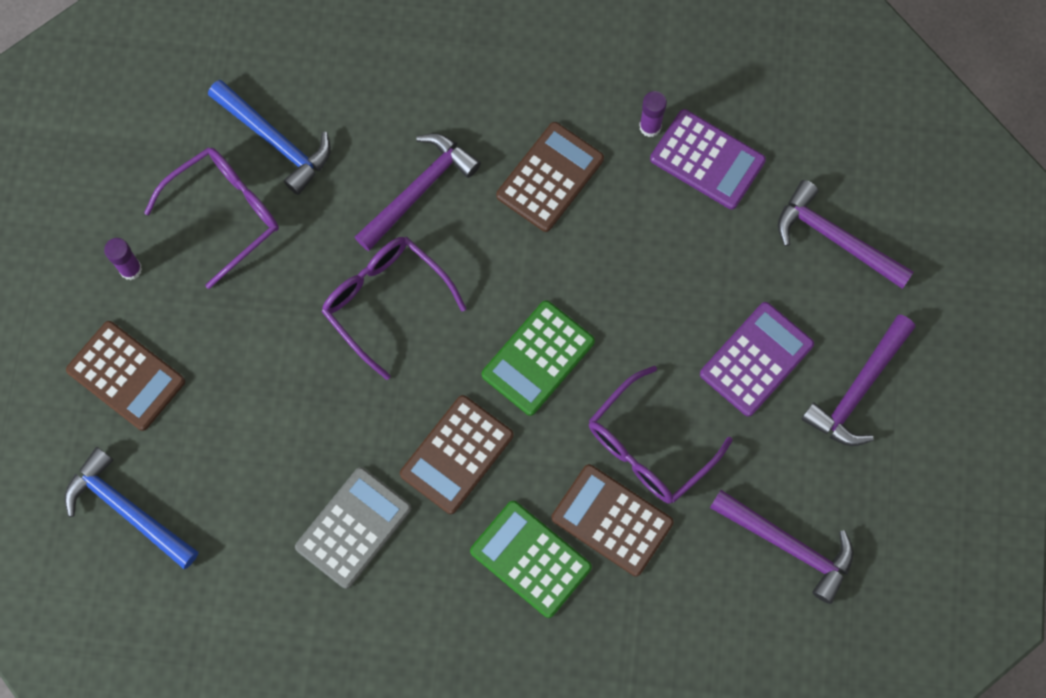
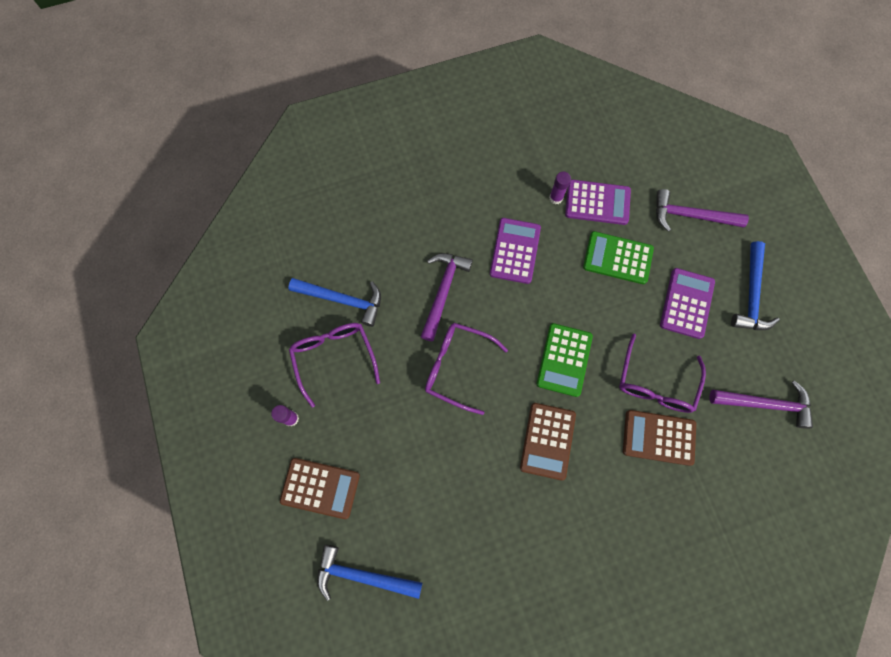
camera: 25 degrees left, 0 degrees up
purple glasses [144,147,279,289] -> purple glasses turned 45 degrees counterclockwise [289,323,380,408]
grey calculator [295,467,411,589] -> none
green calculator [470,501,592,618] -> green calculator moved to [583,231,654,284]
brown calculator [496,122,604,232] -> purple calculator [490,218,541,284]
purple hammer [801,314,915,446] -> blue hammer [731,241,780,330]

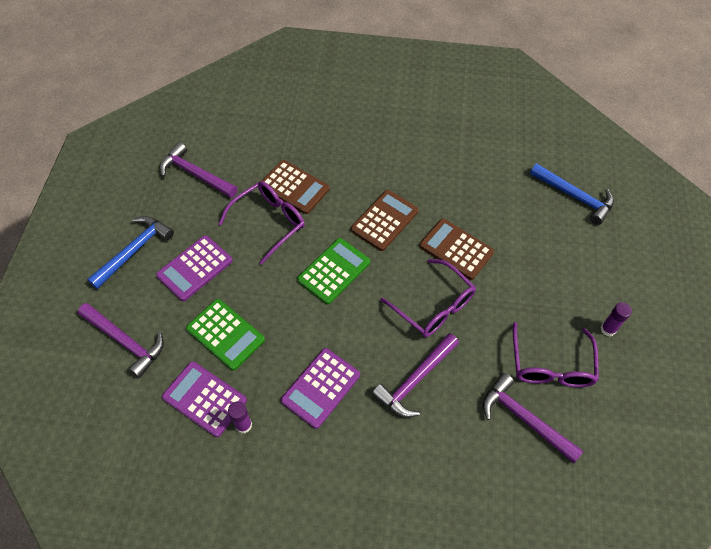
camera: 155 degrees left, 15 degrees down
brown calculator [280,458,360,519] -> brown calculator moved to [420,219,494,280]
blue hammer [288,278,381,327] -> purple hammer [483,373,583,463]

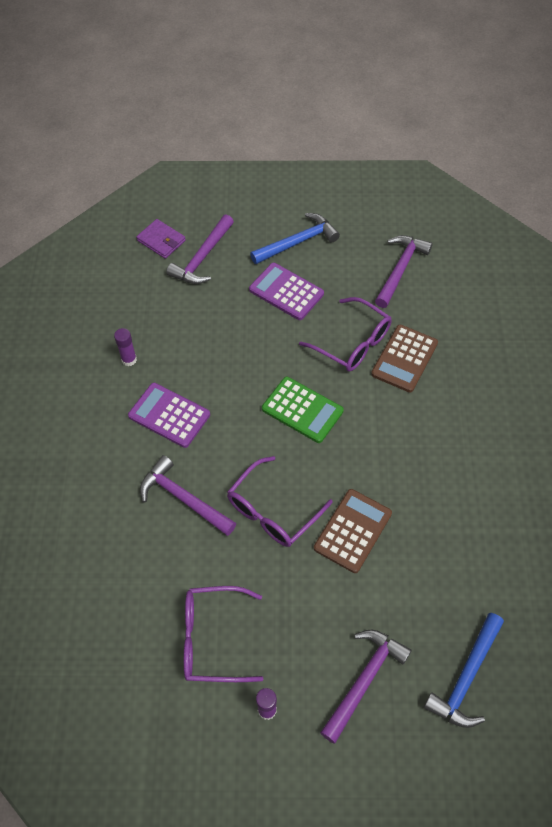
camera: 85 degrees right, 0 degrees up
blue hammer [87,216,174,289] -> blue hammer turned 60 degrees counterclockwise [250,213,340,264]
purple calculator [162,361,247,437] -> none
green calculator [186,299,265,370] -> none
brown calculator [351,190,419,251] -> none
purple hammer [483,373,583,463] -> purple hammer moved to [320,630,412,744]
none -> purple wallet [136,219,186,259]

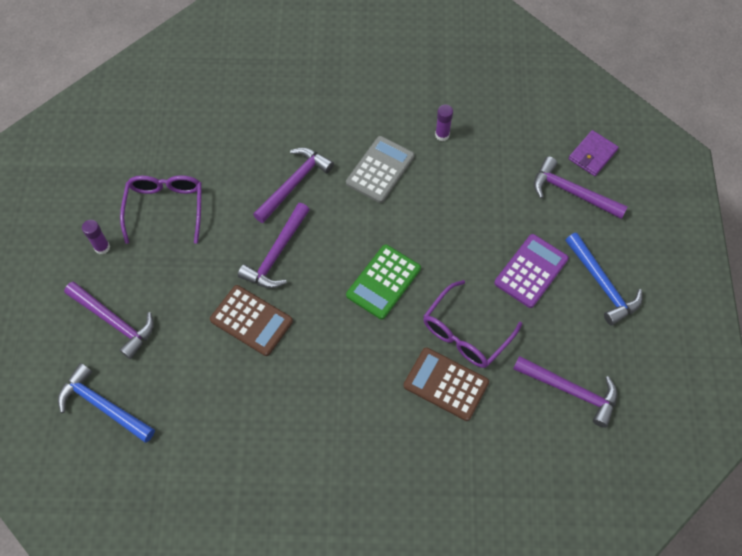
camera: 90 degrees right, 5 degrees up
purple calculator [128,383,210,448] -> grey calculator [346,136,415,203]
purple glasses [227,456,333,547] -> purple hammer [238,203,310,289]

